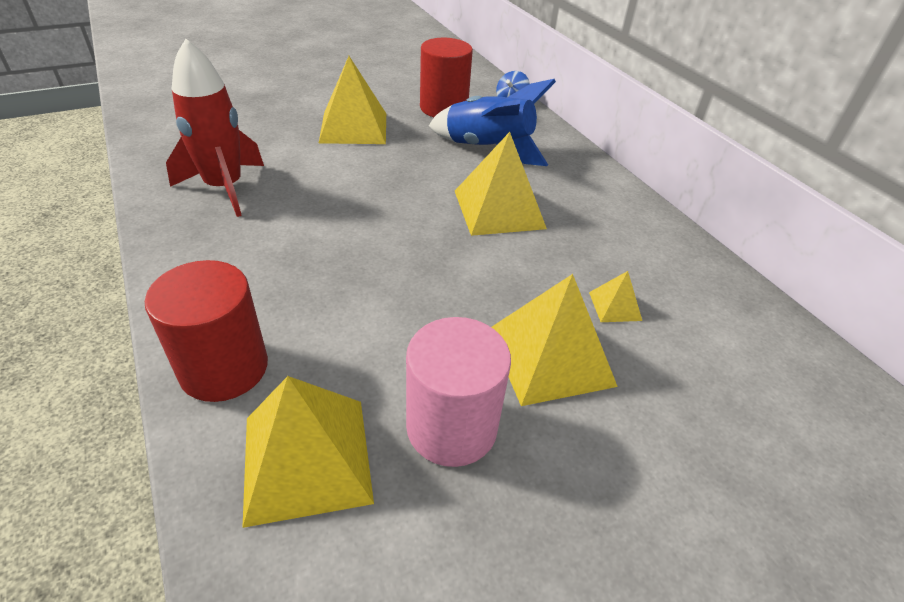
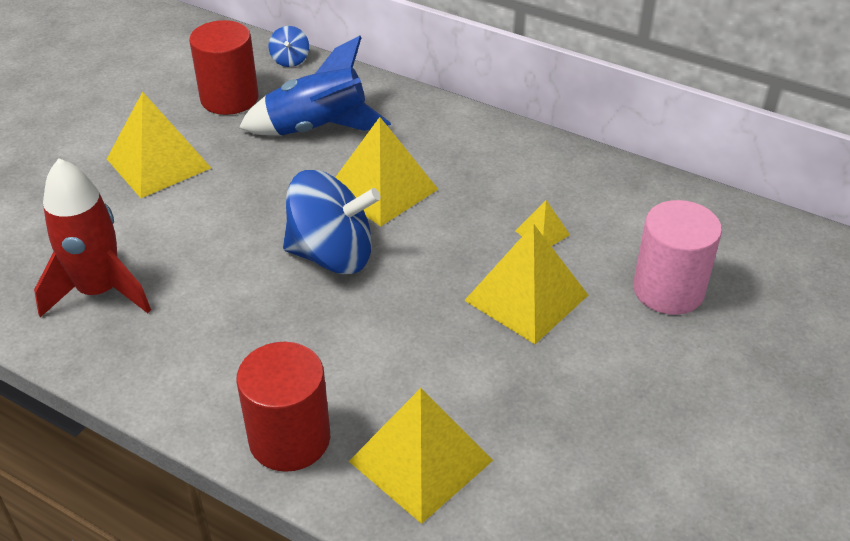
camera: 30 degrees left, 0 degrees up
pink cylinder [406,317,511,467] -> pink cylinder moved to [633,200,722,315]
none -> blue spinning top [283,170,381,274]

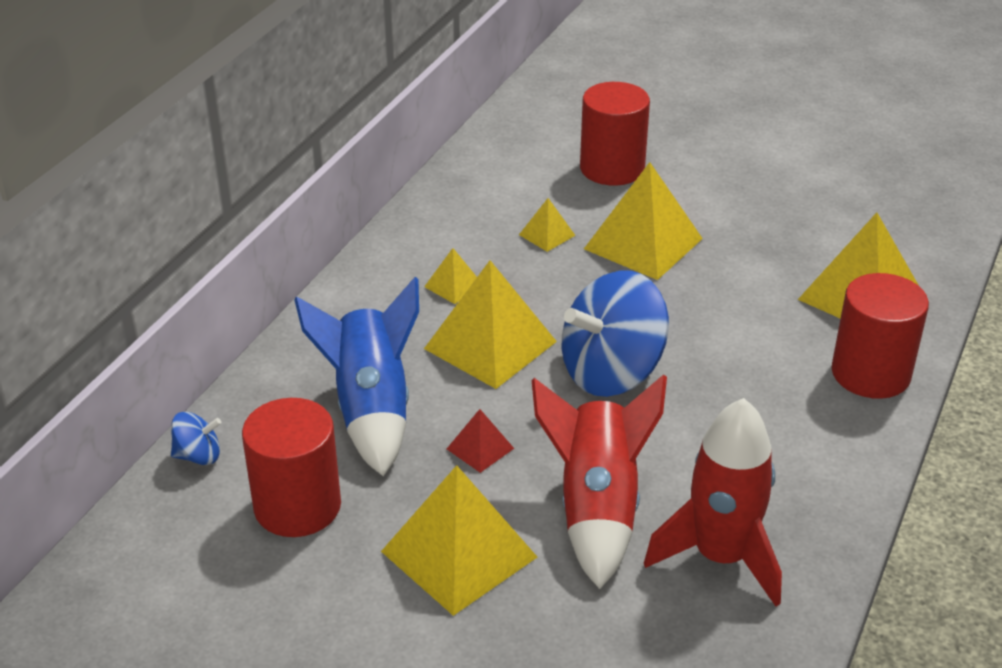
camera: 95 degrees left, 5 degrees down
blue spinning top [283,170,381,274] -> blue spinning top turned 120 degrees counterclockwise [562,271,669,397]
pink cylinder [633,200,722,315] -> red cylinder [580,82,650,186]
none -> yellow pyramid [424,248,477,304]
none -> red pyramid [447,409,514,473]
none -> red rocket [532,374,667,589]

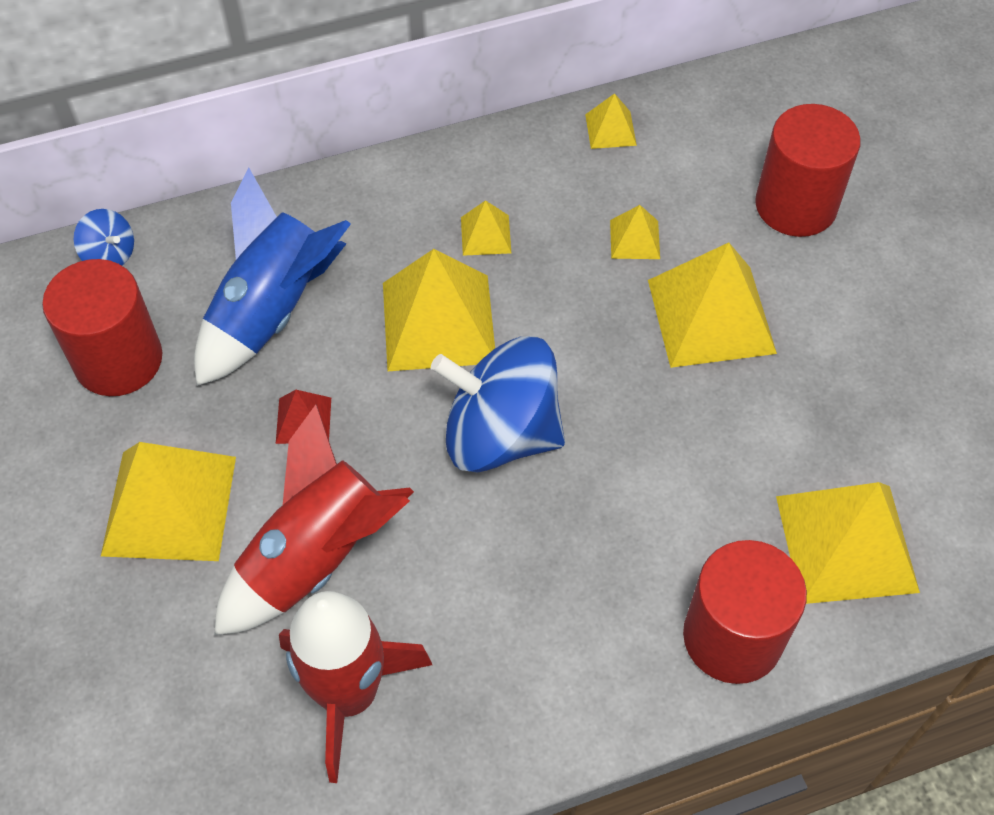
camera: 45 degrees right, 20 degrees up
none -> yellow pyramid [585,93,637,149]

